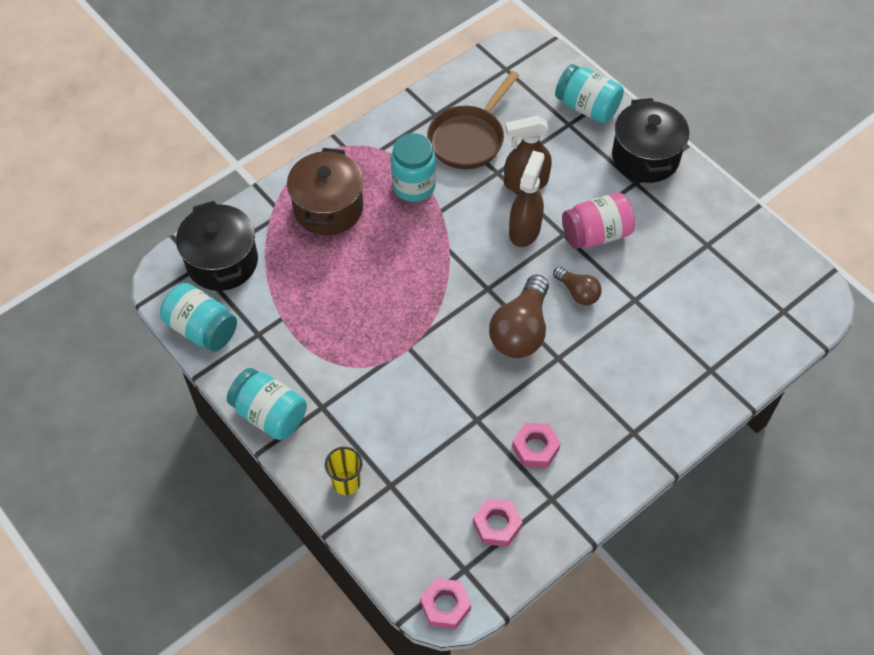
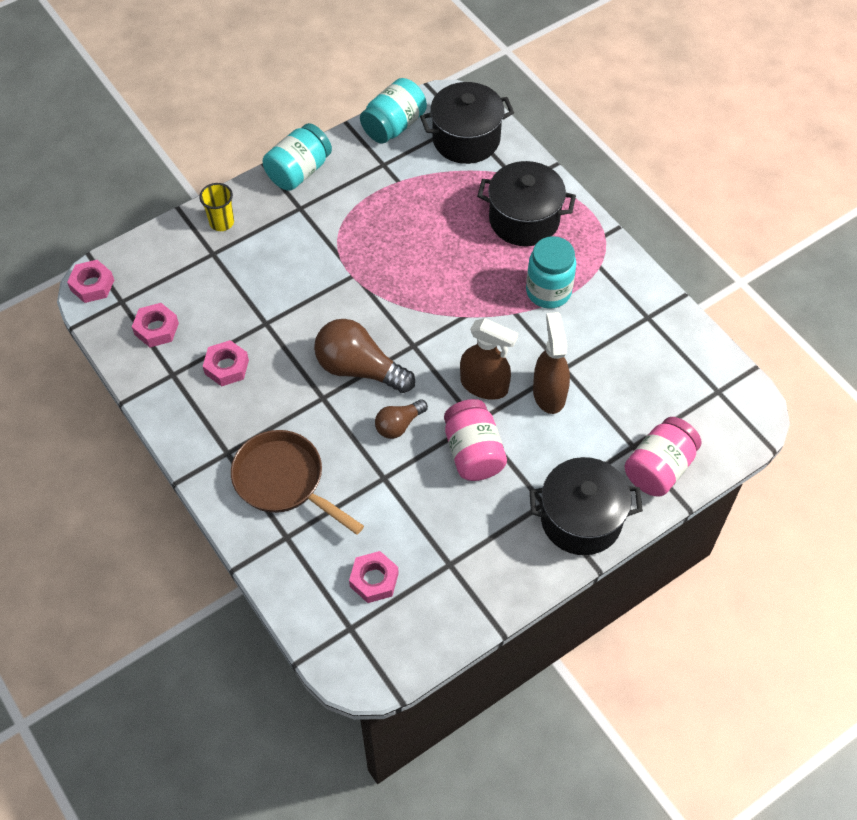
camera: 95 degrees right, 0 degrees up
brown pot [287,148,363,235] -> black pot [477,161,576,246]
brown pan [427,71,519,169] -> brown pan moved to [231,430,364,535]
turquoise jar [555,64,624,124] -> pink jar [625,417,701,496]
none -> pink nut [349,551,399,603]

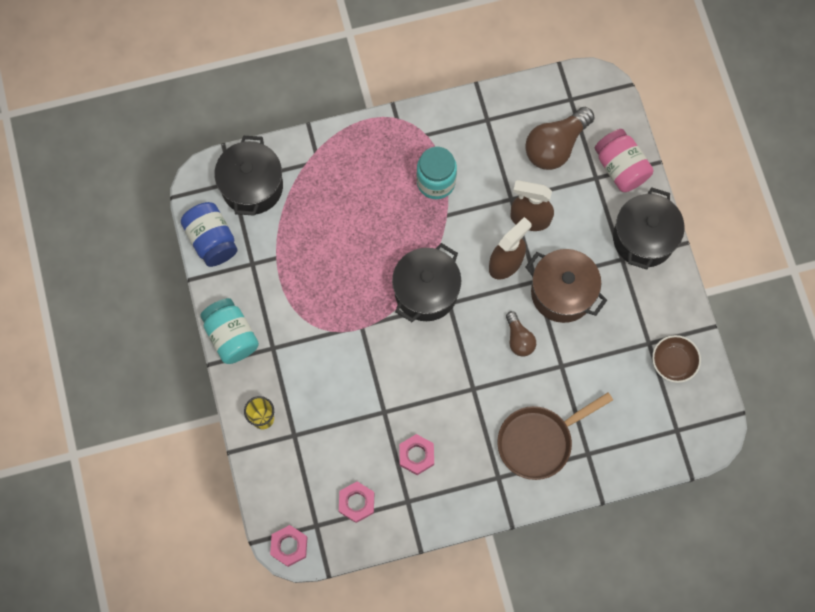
camera: 70 degrees left, 15 degrees up
brown light bulb [314,319,415,393] -> brown light bulb moved to [525,107,595,170]
pink nut [349,551,399,603] -> none
turquoise jar [360,78,427,144] -> blue jar [181,202,238,267]
pink jar [444,399,507,481] -> brown pot [526,249,607,323]
black pot [477,161,576,246] -> black pot moved to [392,243,461,322]
none -> brown bowl [652,335,701,383]

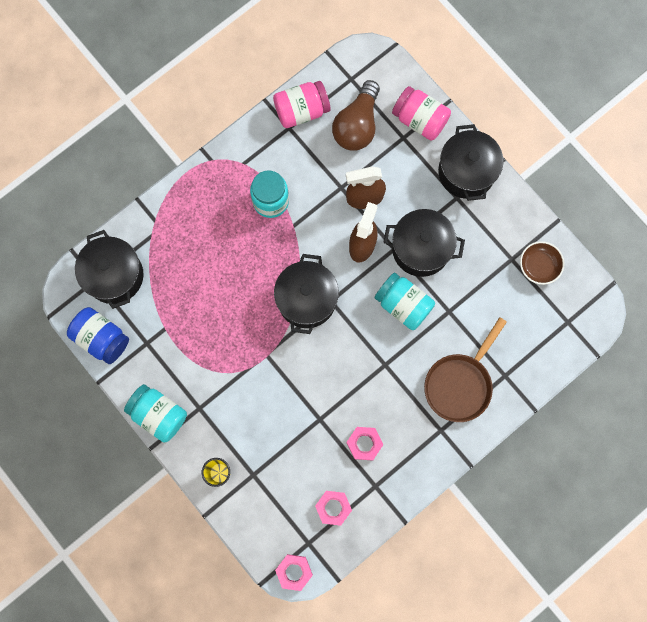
camera: 25 degrees left, 5 degrees up
brown light bulb [506,311,536,357] -> turquoise jar [374,273,435,330]
brown pot [526,249,607,323] -> black pot [383,209,465,277]
none -> pink jar [273,81,331,128]

